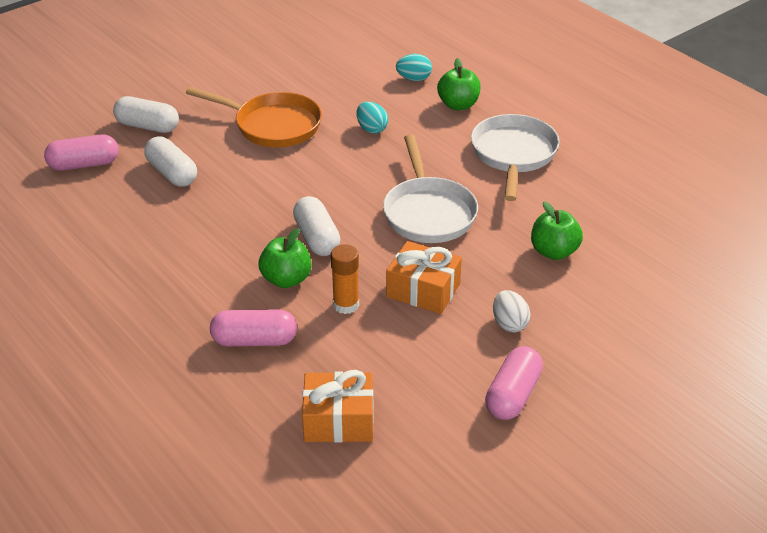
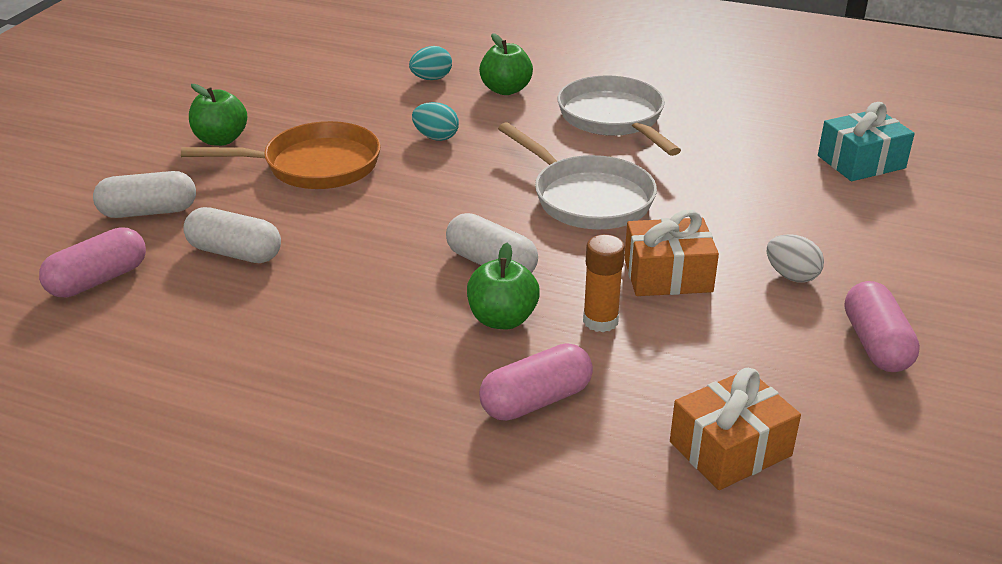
camera: 30 degrees left, 5 degrees down
green apple [531,201,583,260] -> green apple moved to [189,84,247,146]
none -> turquoise gift [818,102,915,181]

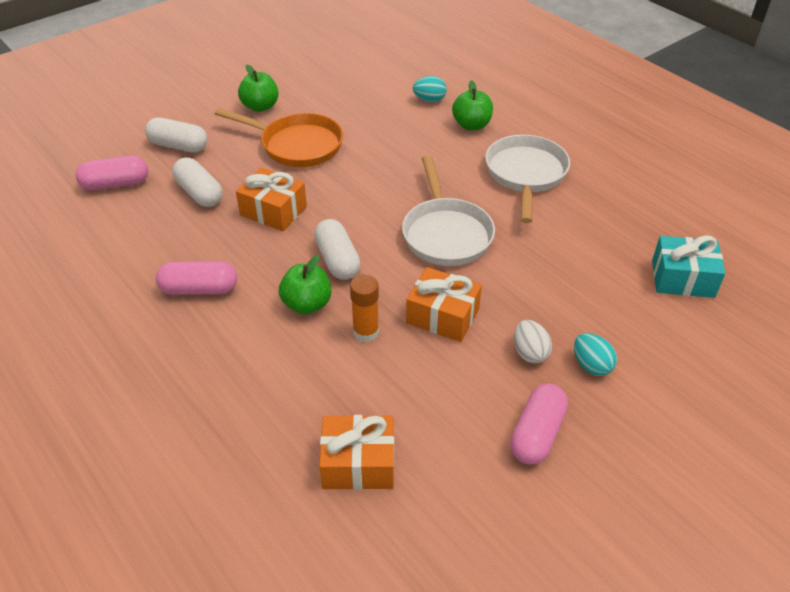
camera: 30 degrees right, 10 degrees up
turquoise egg [412,102,459,141] -> turquoise egg moved to [574,333,617,376]
pink capsule [479,343,593,421] -> pink capsule moved to [156,261,237,295]
none -> orange gift [236,168,307,231]

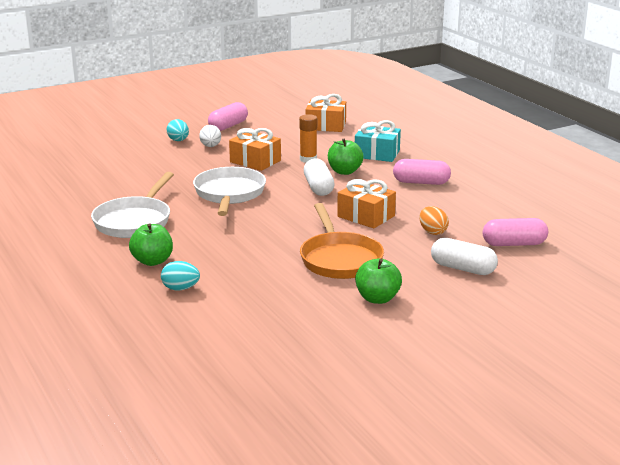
camera: 170 degrees left, 20 degrees down
white capsule [172,158,222,207] -> orange egg [419,206,449,235]
orange pan [215,108,343,167] -> orange pan turned 135 degrees counterclockwise [300,203,384,279]
turquoise gift [652,235,726,298] -> turquoise gift moved to [355,120,401,162]

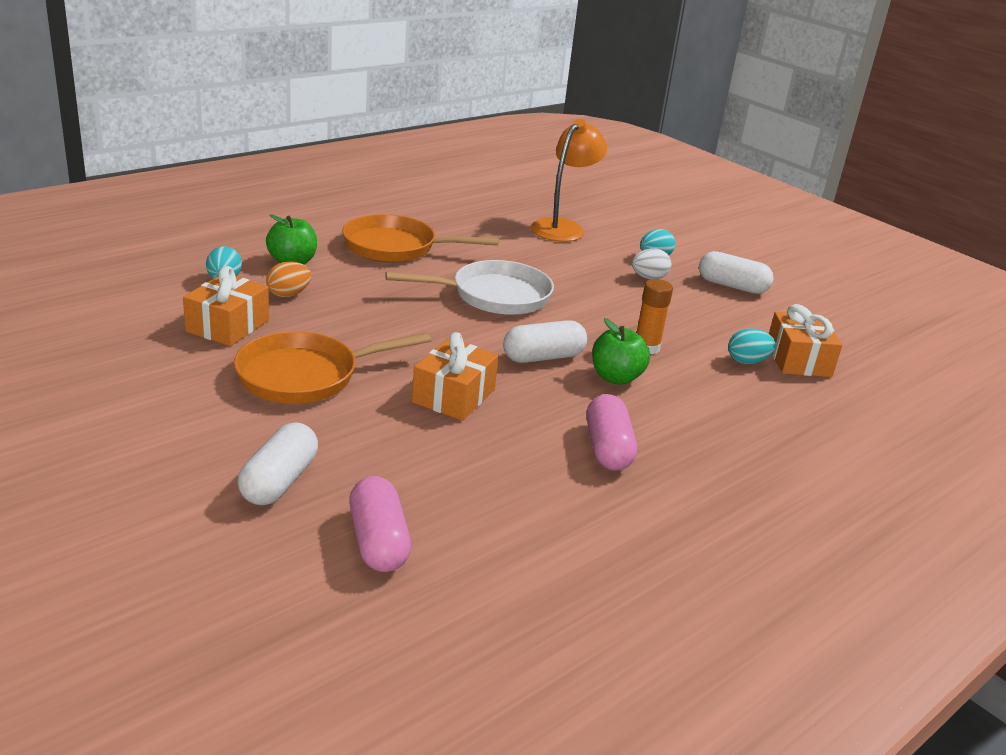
camera: 75 degrees right, 5 degrees up
white pan [91,172,174,238] -> orange pan [342,214,499,262]
pink capsule [208,102,248,131] -> white capsule [699,251,774,294]
orange gift [229,128,281,171] -> orange gift moved to [183,266,269,346]
turquoise gift [355,120,401,162] -> none
green apple [355,258,402,304] -> none
orange egg [419,206,449,235] -> orange egg moved to [266,262,311,297]
none -> orange lamp [531,119,607,242]
none -> turquoise egg [728,328,776,364]

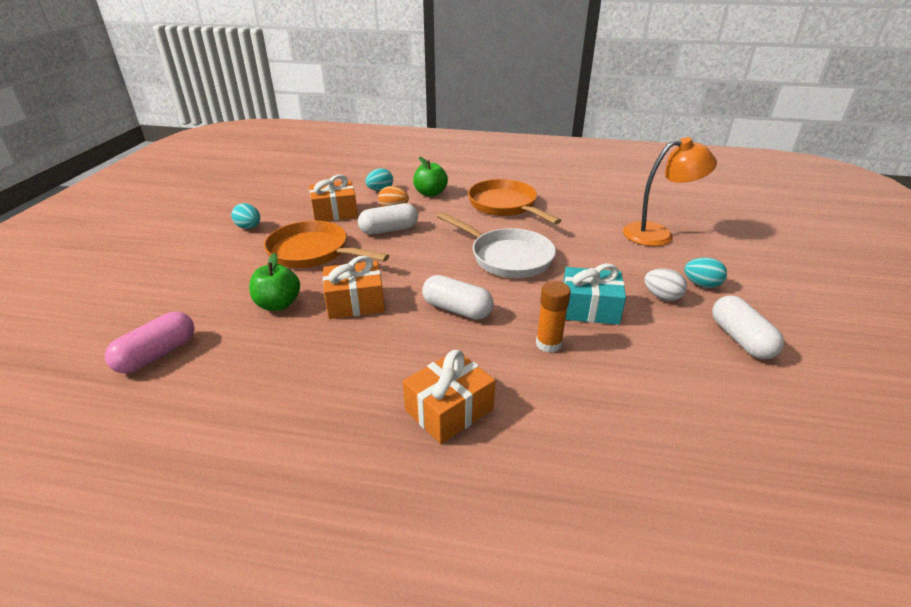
camera: 55 degrees right, 5 degrees up
white capsule [238,422,318,505] -> white capsule moved to [358,203,418,235]
pink capsule [587,394,637,471] -> none
green apple [592,318,650,385] -> green apple moved to [249,253,300,311]
turquoise egg [728,328,776,364] -> turquoise egg moved to [231,203,260,229]
orange gift [769,304,842,377] -> orange gift moved to [403,350,495,444]
none -> turquoise gift [563,263,626,325]

